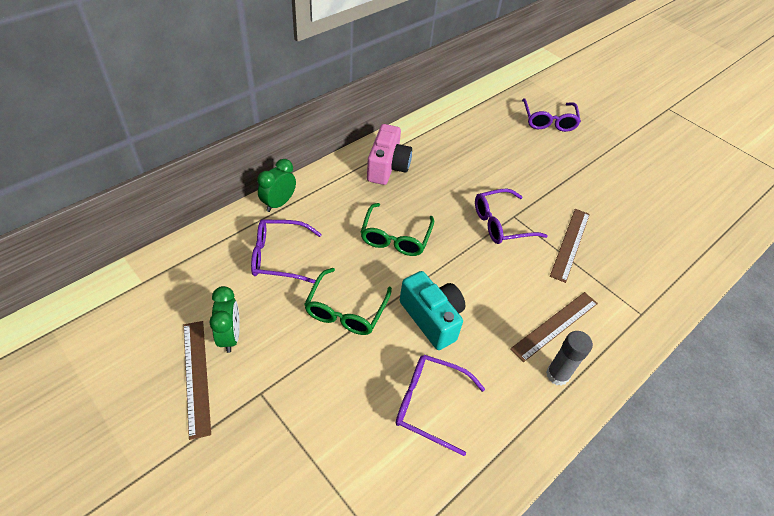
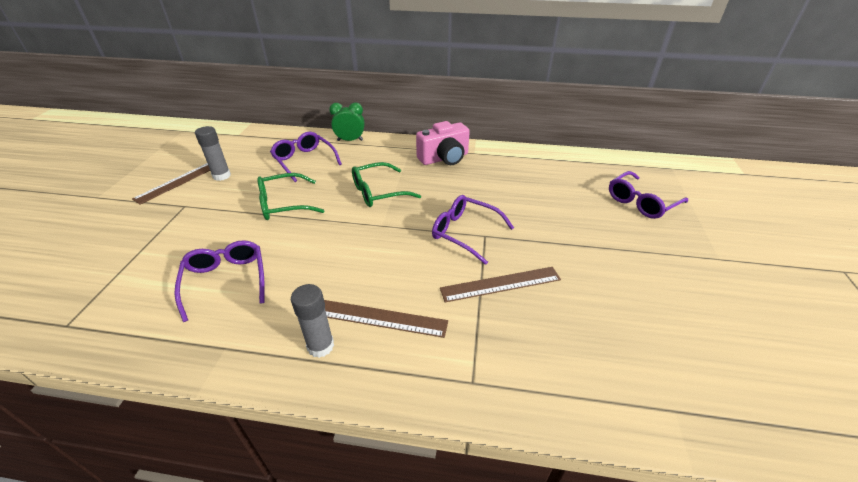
camera: 55 degrees right, 10 degrees down
green clock [209,286,240,353] -> grey glue stick [195,126,231,181]
turquoise camera [400,271,465,350] -> none

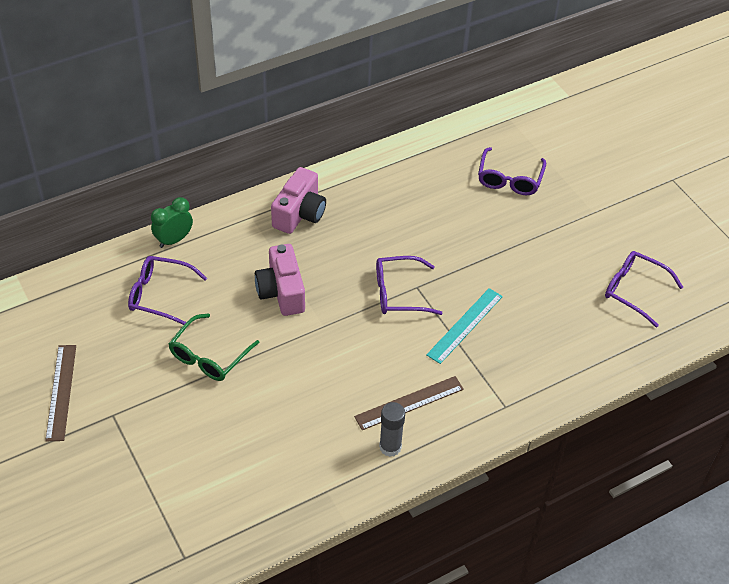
camera: 40 degrees left, 10 degrees up
purple glasses [174,240,265,322] -> purple glasses moved to [605,251,683,328]
grey glue stick [195,126,231,181] -> none
green glasses [352,162,421,207] -> pink camera [255,244,305,316]
brown ruler [440,267,561,302] -> turquoise ruler [426,288,503,364]

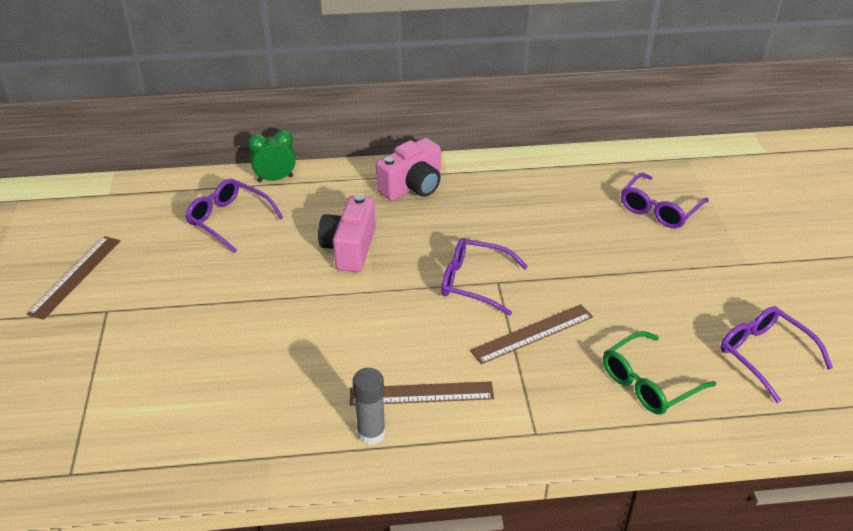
camera: 25 degrees right, 10 degrees down
green glasses [169,313,260,381] -> green glasses moved to [603,331,716,415]
turquoise ruler [426,288,503,364] -> brown ruler [470,304,593,364]

